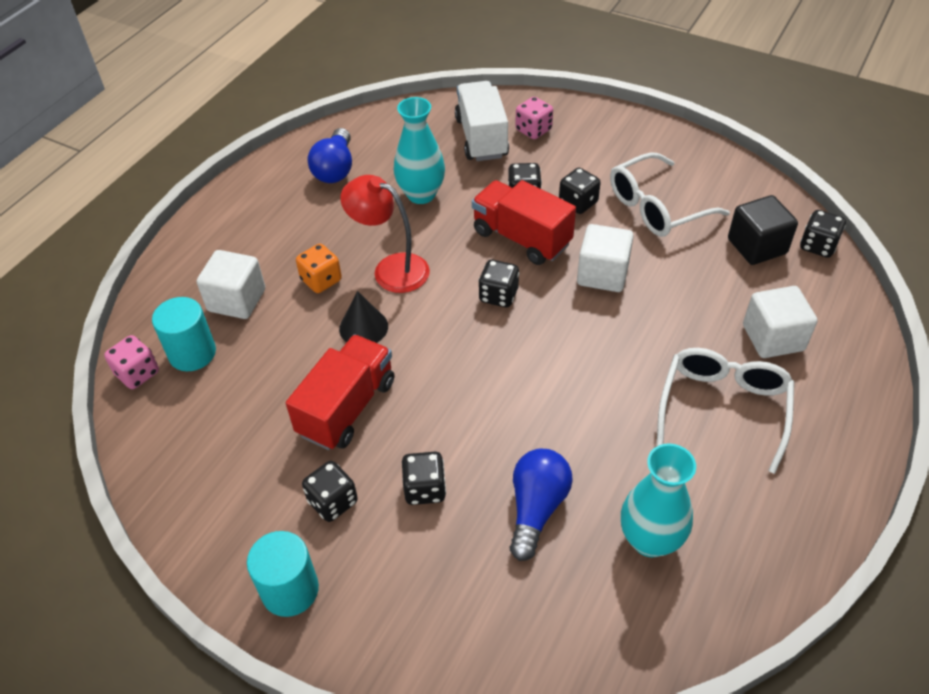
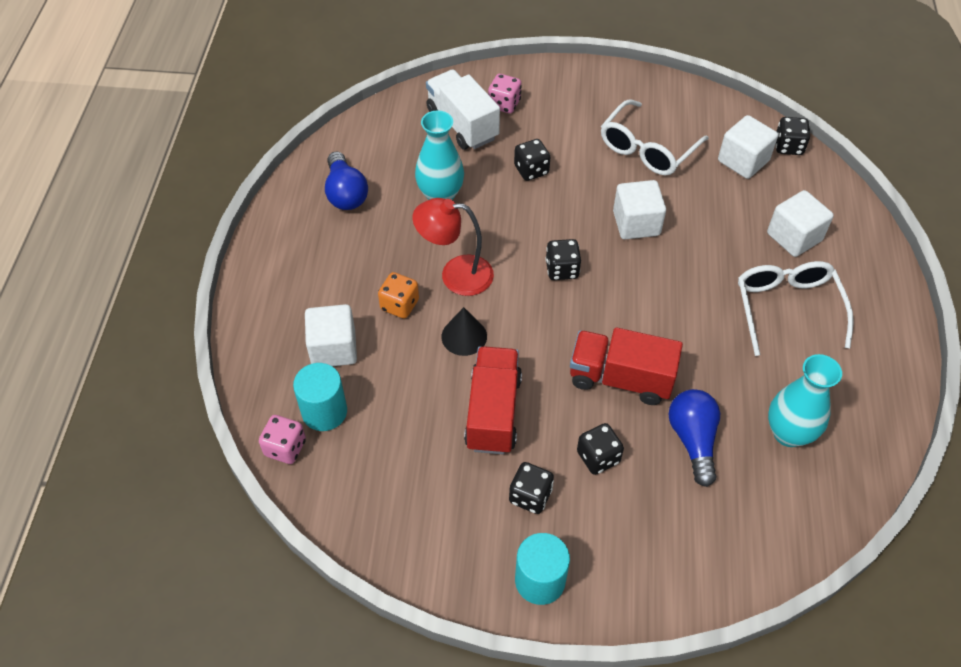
camera: 25 degrees left, 5 degrees up
red truck [472,180,576,265] -> red truck moved to [570,327,683,405]
black dice [559,168,601,214] -> none
black cube [728,195,798,265] -> white cube [718,115,778,179]

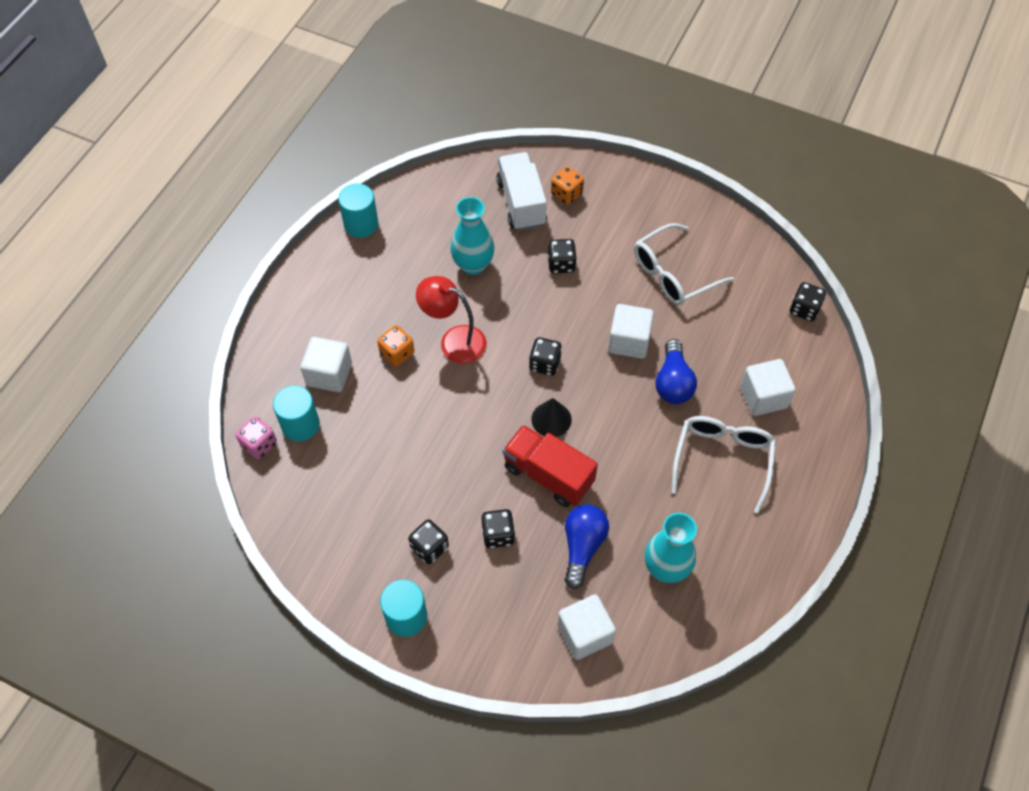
camera: 20 degrees right, 5 degrees up
blue light bulb [325,152,368,210] -> blue light bulb moved to [655,339,697,404]
black cone [442,307,487,356] -> black cone moved to [531,398,572,437]
red truck [464,346,522,454] -> none
pink dice [488,74,522,113] -> orange dice [551,166,584,205]
white cube [718,115,778,179] -> white cube moved to [558,594,616,660]
none -> turquoise cylinder [338,183,378,238]

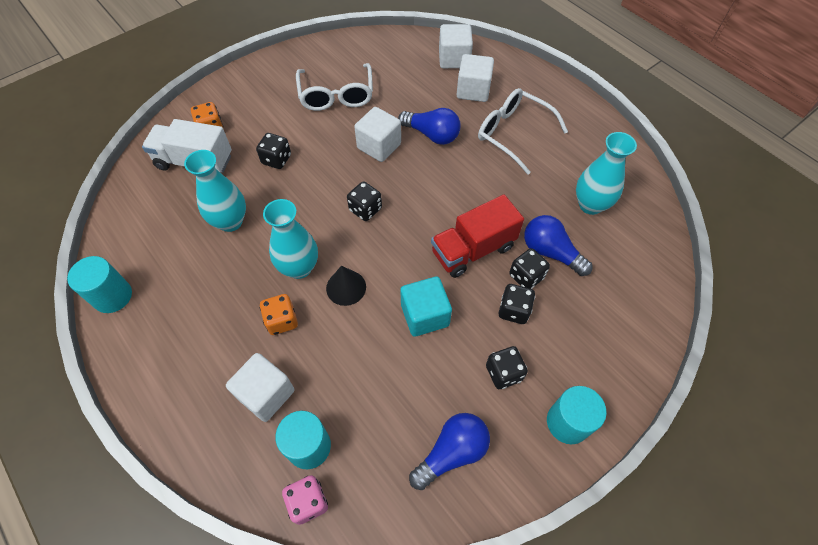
camera: 65 degrees left, 0 degrees up
red lamp [416,276,487,364] -> turquoise vase [263,199,318,279]
black cone [531,398,572,437] -> black cone moved to [326,266,366,306]
white cube [558,594,616,660] -> white cube moved to [439,24,473,68]
black dice [790,282,826,321] -> black dice moved to [509,248,550,289]
none -> turquoise cube [400,276,452,337]
none -> blue light bulb [409,413,490,490]

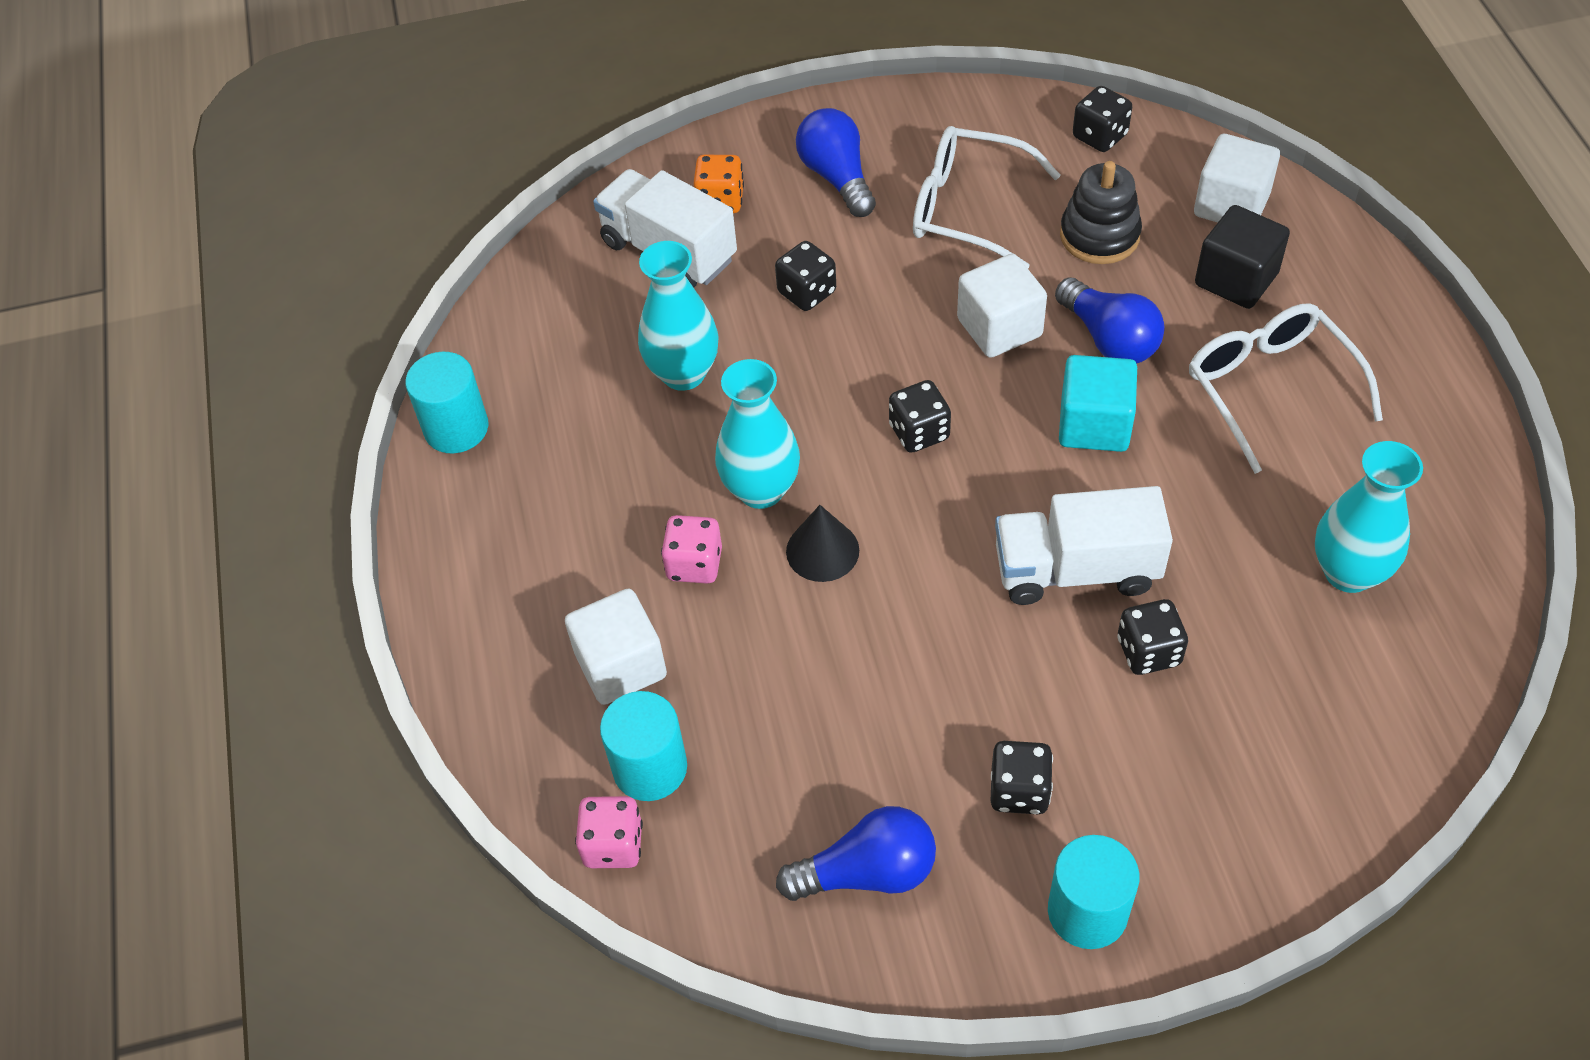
camera: 30 degrees right, 5 degrees down
orange dice [260,294,298,335] -> pink dice [661,515,722,584]
white glasses [296,63,373,111] -> white glasses turned 90 degrees clockwise [913,126,1061,268]
turquoise cube [400,276,452,337] -> turquoise cube moved to [1059,355,1137,452]
red truck [431,194,524,278] -> white truck [995,486,1173,605]
white cube [456,54,494,102] -> black cube [1195,205,1290,309]
black dice [499,284,535,324] -> black dice moved to [1073,86,1132,152]
blue light bulb [524,215,593,276] -> blue light bulb moved to [796,108,876,217]
none -> black stacking toy [1060,161,1142,264]

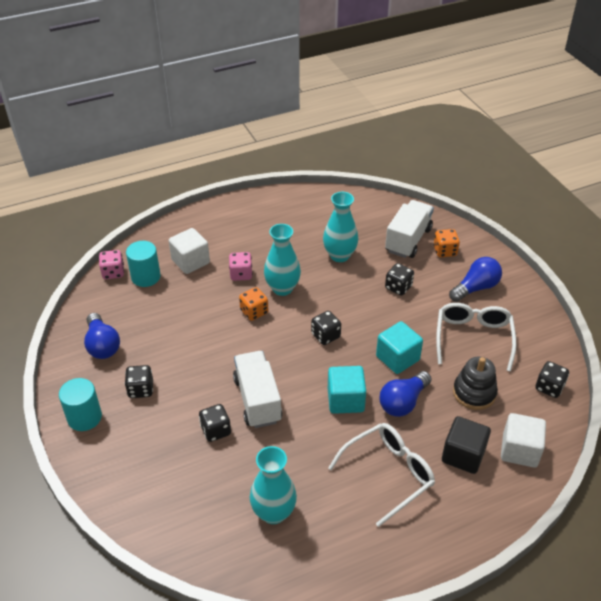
camera: 75 degrees right, 10 degrees down
turquoise cylinder [405,352,488,453] -> none
black cone [786,505,859,582] -> orange dice [239,287,268,321]
white cube [957,254,1047,358] -> turquoise cube [376,321,423,374]

